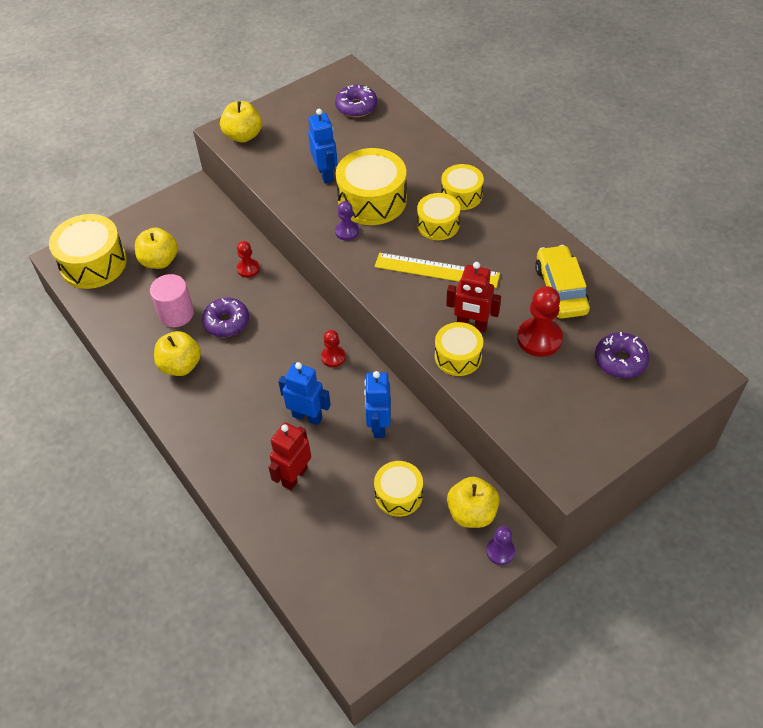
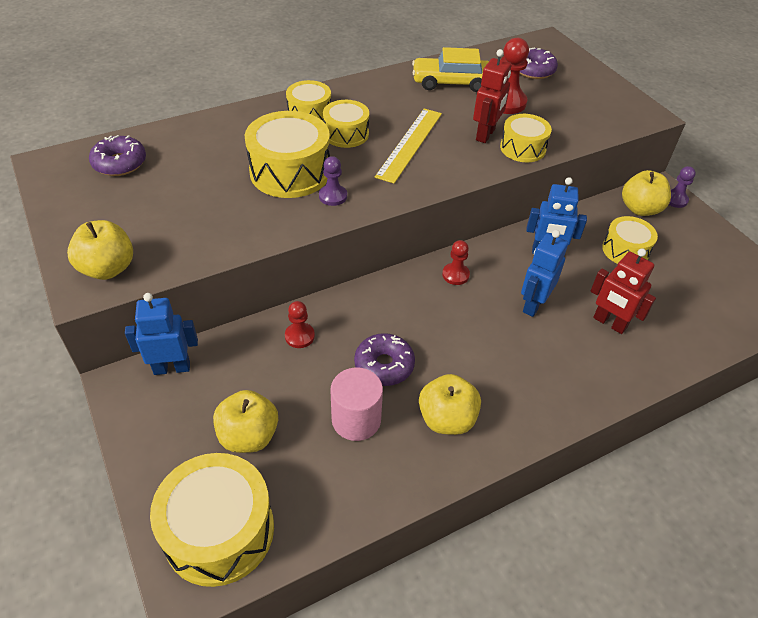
camera: 85 degrees left, 5 degrees down
blue robot [308,109,338,184] -> blue robot moved to [125,293,198,375]

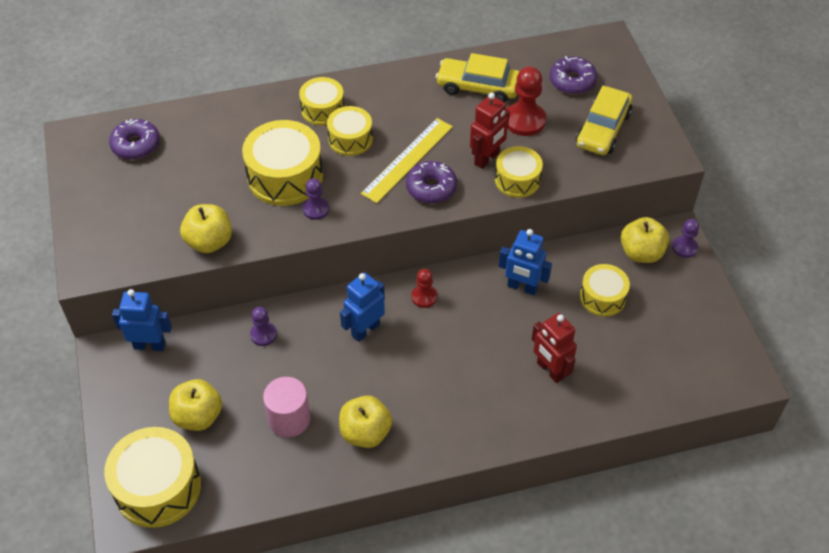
camera: 15 degrees right, 5 degrees up
yellow apple [67,220,133,280] -> yellow apple moved to [180,204,232,253]
red pawn [285,301,315,348] -> purple pawn [250,307,277,346]
purple donut [354,333,415,386] -> purple donut moved to [406,161,457,204]
blue robot [521,230,568,317] -> blue robot moved to [340,272,385,342]
none -> yellow car [576,86,633,155]

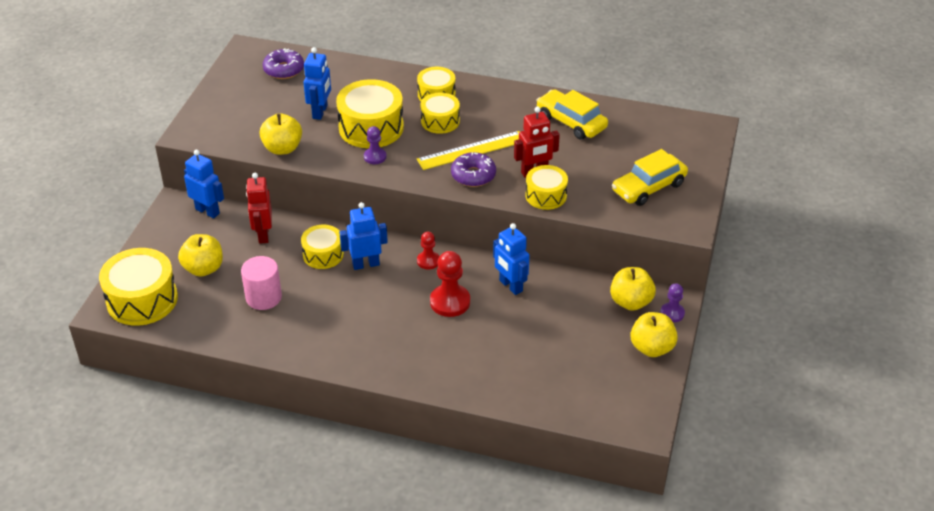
camera: 30 degrees right, 10 degrees down
purple pawn [250,307,277,346] -> none
yellow apple [339,395,392,448] -> yellow apple moved to [630,312,678,357]
red pawn [507,66,546,136] -> red pawn moved to [430,251,470,317]
red robot [532,313,577,383] -> red robot moved to [246,173,272,244]
purple donut [550,56,597,94] -> none
yellow drum [580,264,630,317] -> yellow drum moved to [301,225,344,269]
none -> blue robot [304,47,331,120]

